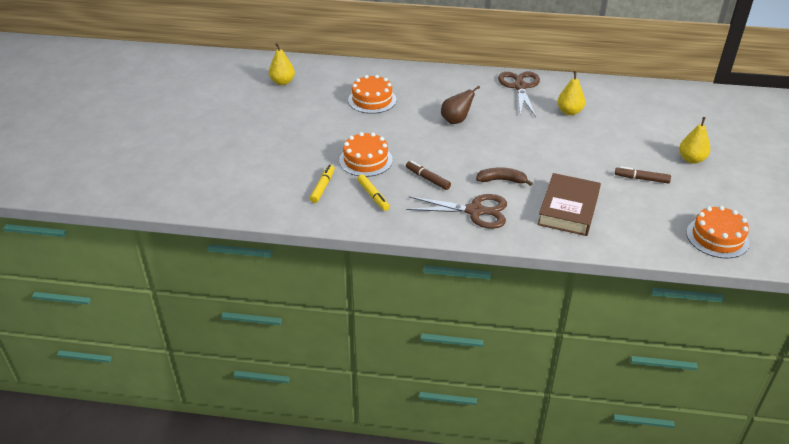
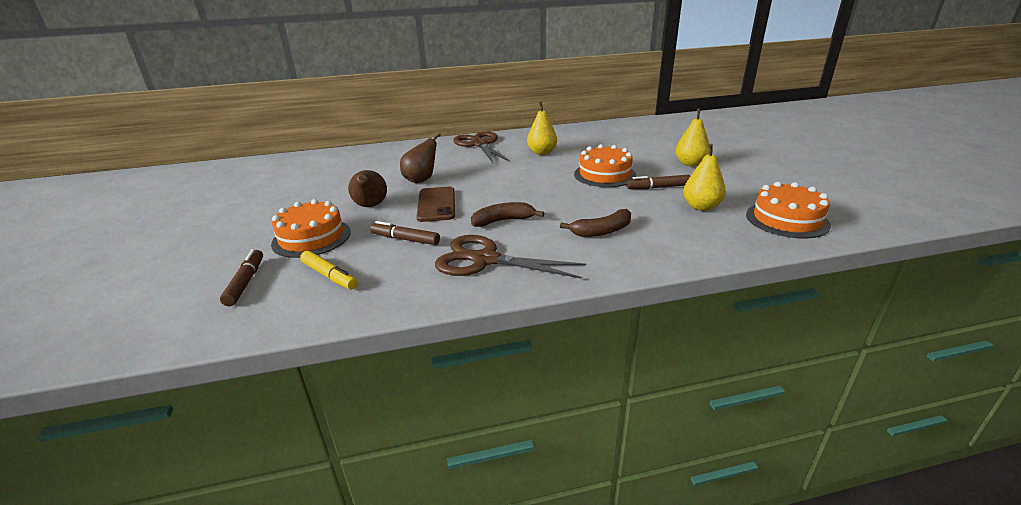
camera: 20 degrees left, 10 degrees down
yellow pear [269,43,295,85] -> yellow pear moved to [683,144,726,211]
yellow marker [310,165,335,203] -> brown marker [220,249,263,306]
orange cake [348,75,396,114] -> orange cake moved to [574,144,636,187]
brown scissors [406,194,507,229] -> brown scissors turned 150 degrees counterclockwise [435,235,586,278]
brown book [537,173,601,236] -> brown banana [560,209,631,237]
none -> brown pear [348,170,387,207]
none -> brown phone [416,187,455,222]

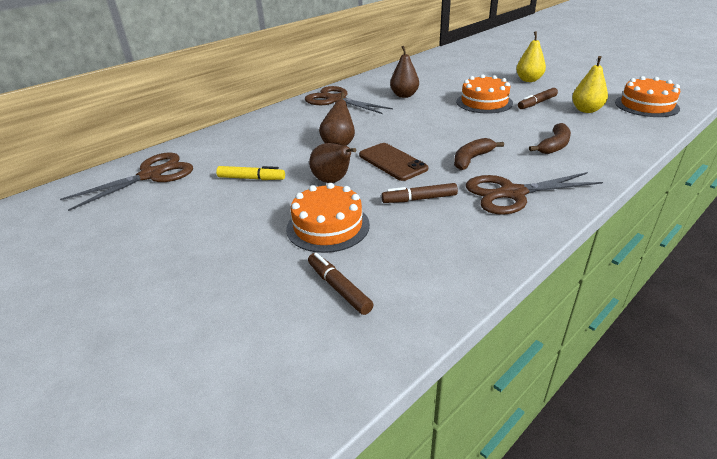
camera: 30 degrees left, 5 degrees up
yellow marker [300,251,358,289] -> yellow marker moved to [216,166,285,180]
yellow pear [527,102,557,155] -> brown pear [390,46,419,98]
none -> brown scissors [60,152,193,211]

